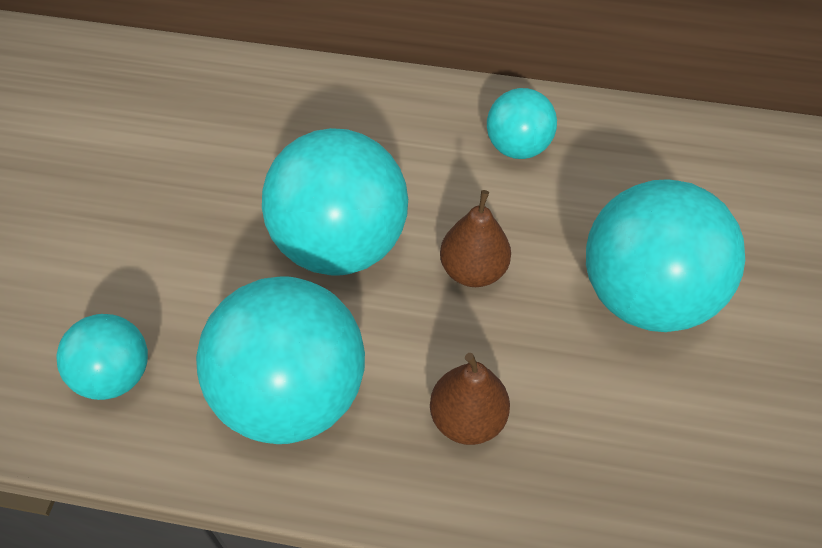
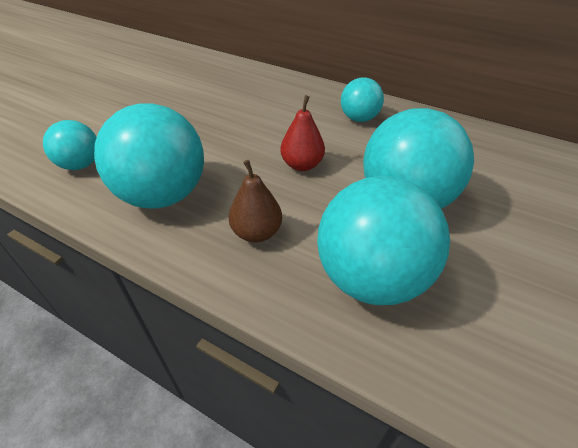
camera: 20 degrees right, 10 degrees down
turquoise ball [262,128,408,276] -> turquoise ball moved to [317,176,450,305]
brown pear [440,190,511,287] -> red pear [280,95,325,171]

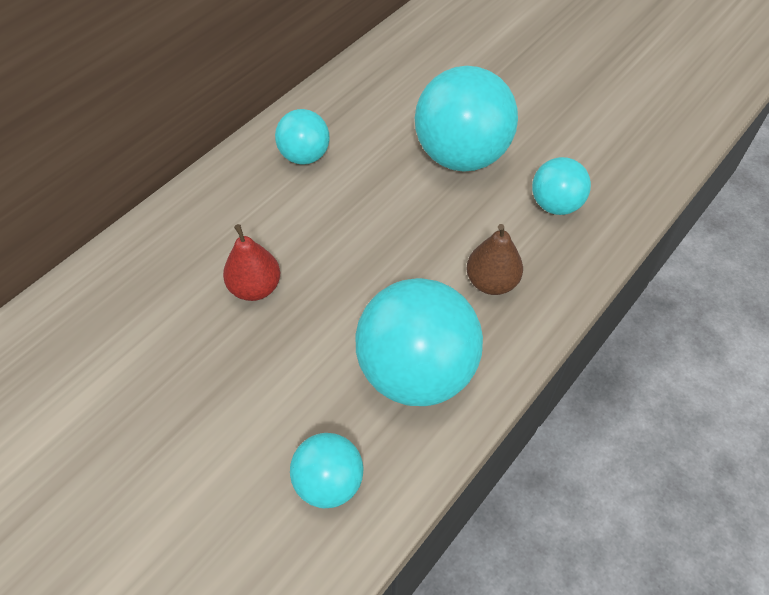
camera: 80 degrees left, 10 degrees up
red pear [280,95,325,171] -> red pear moved to [223,224,280,301]
turquoise ball [317,176,450,305] -> turquoise ball [532,157,591,215], size x0.54

